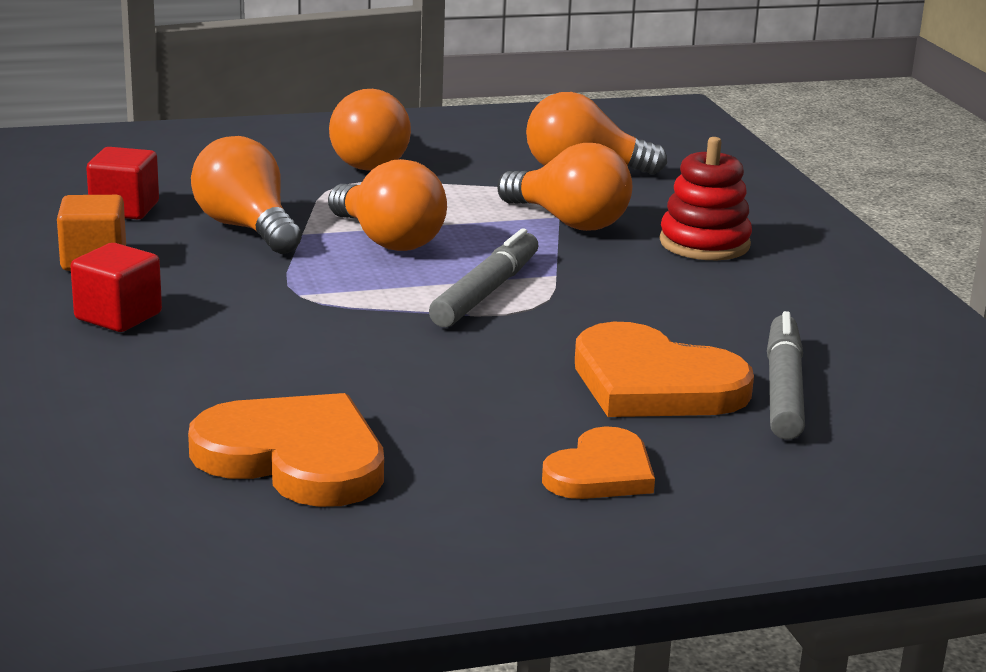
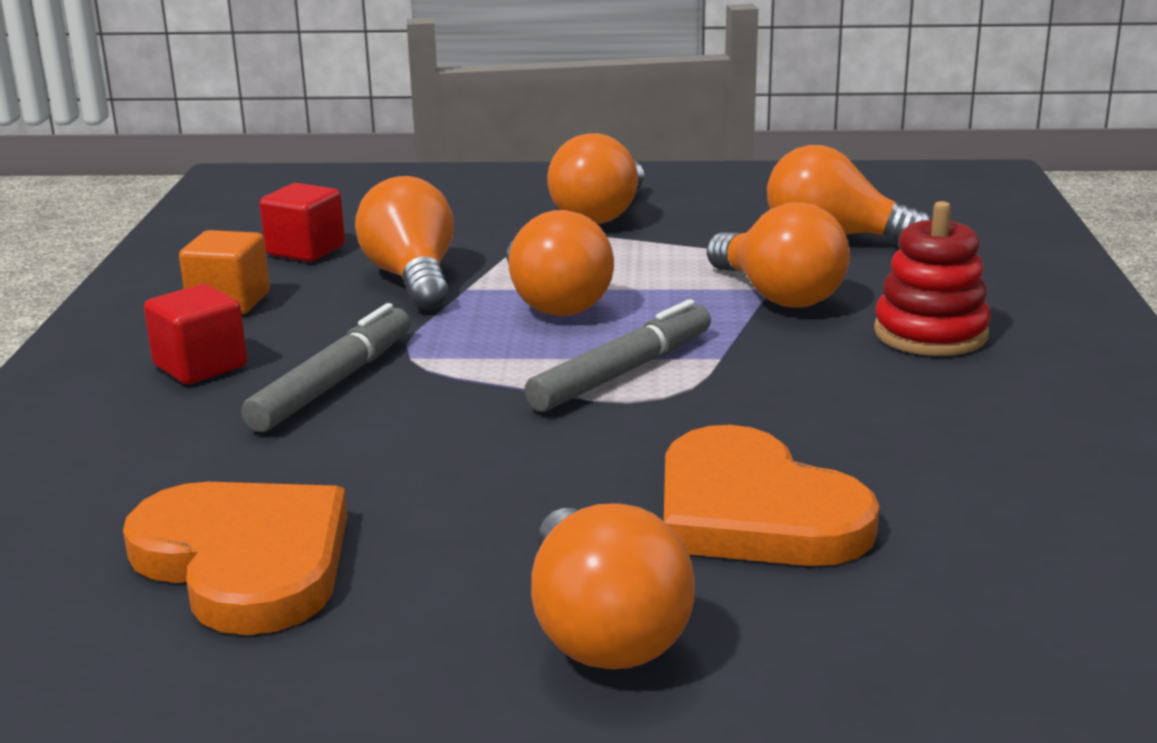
camera: 20 degrees right, 0 degrees up
orange heart [542,426,655,499] -> orange light bulb [531,503,695,669]
grey marker [767,311,805,440] -> grey marker moved to [241,303,410,432]

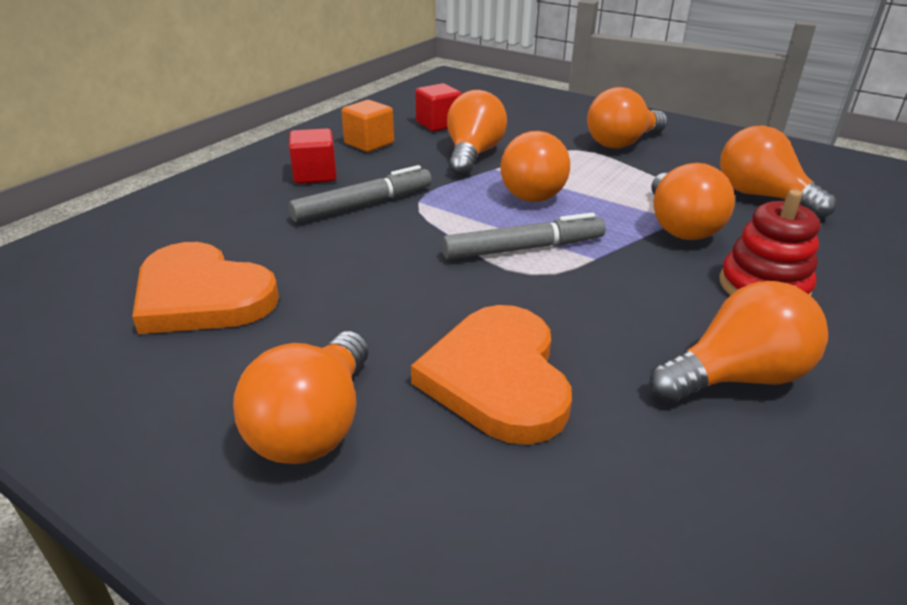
camera: 30 degrees right, 10 degrees up
orange heart [123,482,347,635] -> orange heart turned 135 degrees clockwise [132,242,279,334]
none -> orange light bulb [649,281,828,403]

